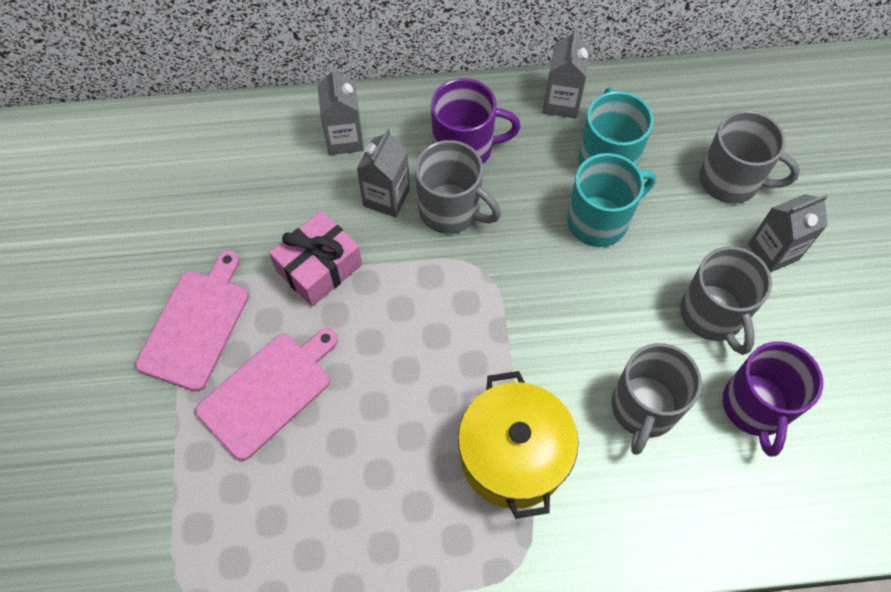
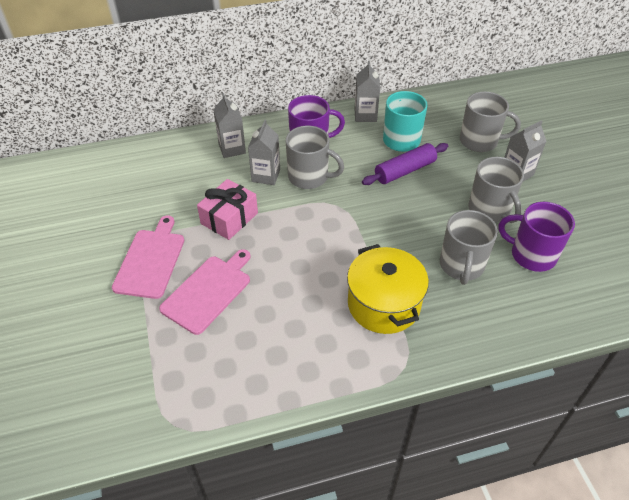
camera: 10 degrees left, 15 degrees down
turquoise mug [567,153,656,247] -> purple rolling pin [362,143,448,185]
purple mug [723,341,823,457] -> purple mug turned 120 degrees clockwise [498,202,575,272]

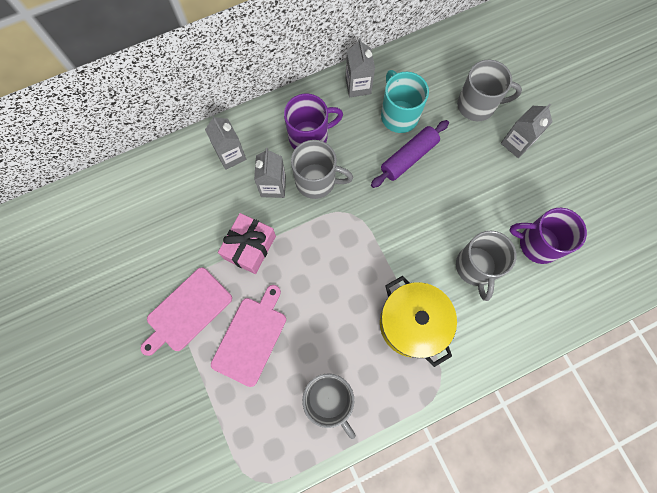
camera: 10 degrees left, 25 degrees up
pink cutting board [112,215,184,299] -> pink cutting board turned 135 degrees counterclockwise [140,267,232,356]
grey mug [468,157,524,223] -> grey mug moved to [302,373,356,439]

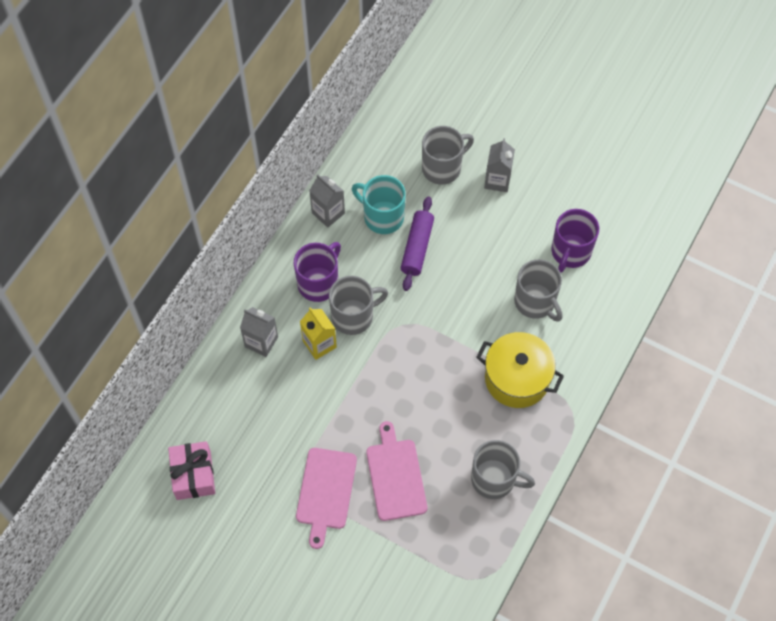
camera: 35 degrees left, 10 degrees down
pink gift [218,213,276,274] -> pink gift moved to [168,441,215,500]
grey carton [254,148,286,198] -> yellow carton [300,307,337,360]
purple mug [509,208,587,264] -> purple mug turned 45 degrees counterclockwise [551,209,599,273]

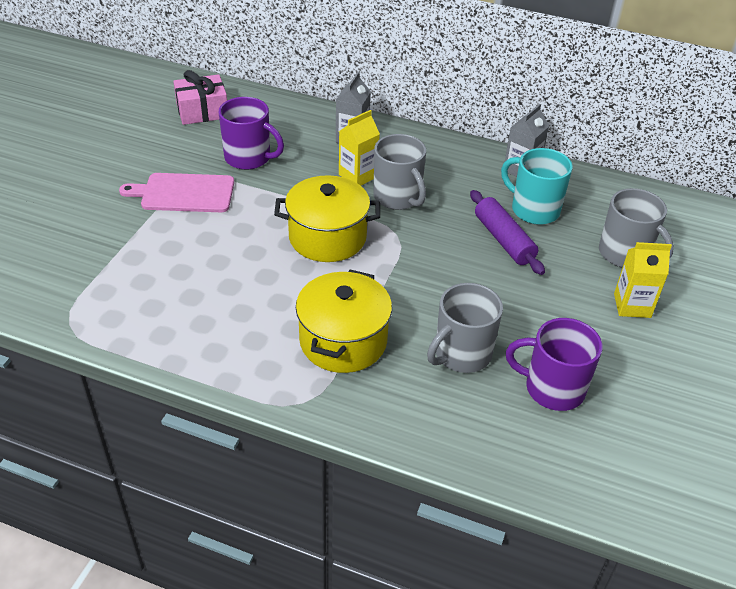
camera: 80 degrees right, 20 degrees down
purple mug [294,242,341,302] -> purple mug moved to [219,97,284,170]
turquoise mug [352,175,406,234] -> turquoise mug turned 75 degrees counterclockwise [501,148,573,225]
pink cutting board [366,421,427,521] -> none
purple rolling pin [401,196,434,291] -> purple rolling pin turned 60 degrees clockwise [470,190,545,275]
grey mug [471,440,535,499] -> none
grey carton [484,138,515,192] -> yellow carton [614,242,672,318]
none -> yellow pot [274,176,380,262]

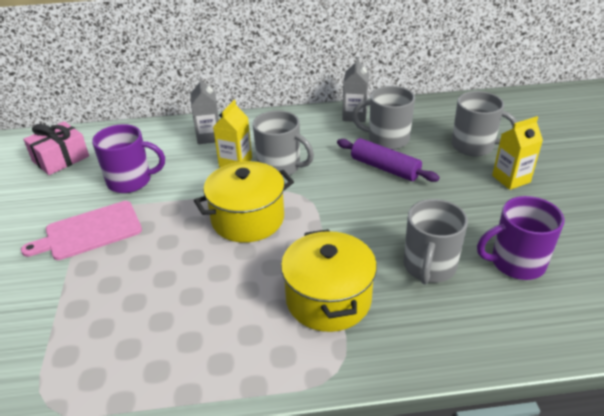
camera: 25 degrees left, 5 degrees down
turquoise mug [501,148,573,225] -> grey mug [352,86,415,150]

